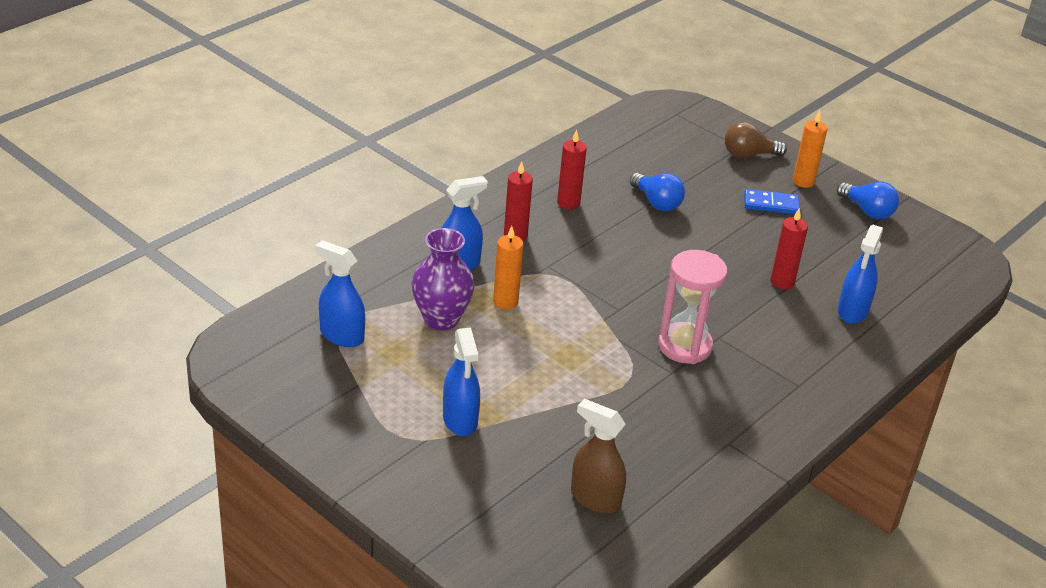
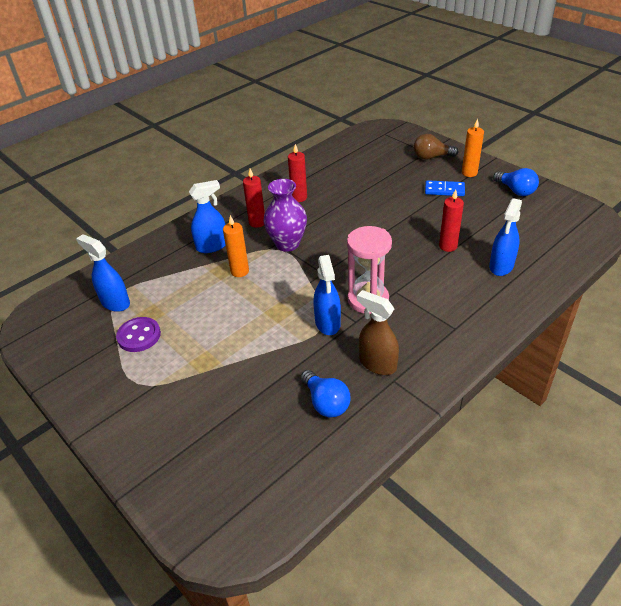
camera: 10 degrees right, 5 degrees up
purple vase [411,228,475,331] -> purple vase moved to [264,179,307,252]
blue spray bottle [443,328,480,436] -> blue spray bottle moved to [313,255,341,335]
brown spray bottle [571,399,626,513] -> brown spray bottle moved to [357,290,399,375]
blue light bulb [630,173,685,211] -> blue light bulb moved to [301,370,350,417]
none -> purple button [116,317,161,352]

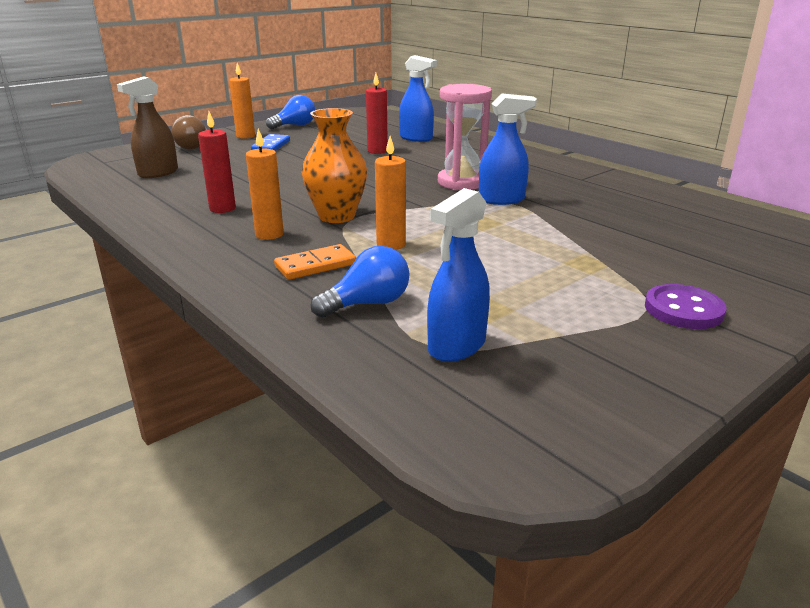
camera: 90 degrees left, 15 degrees down
purple button [116,317,161,352] -> purple button moved to [645,284,727,329]
blue spray bottle [189,180,226,253] -> orange domino [274,244,356,280]
red candle [243,169,265,228] -> orange candle [246,129,284,240]
purple vase [264,179,307,252] -> orange vase [302,108,367,223]
blue light bulb [301,370,350,417] -> blue light bulb moved to [311,246,410,318]
brown spray bottle [357,290,399,375] -> brown spray bottle moved to [117,77,178,178]

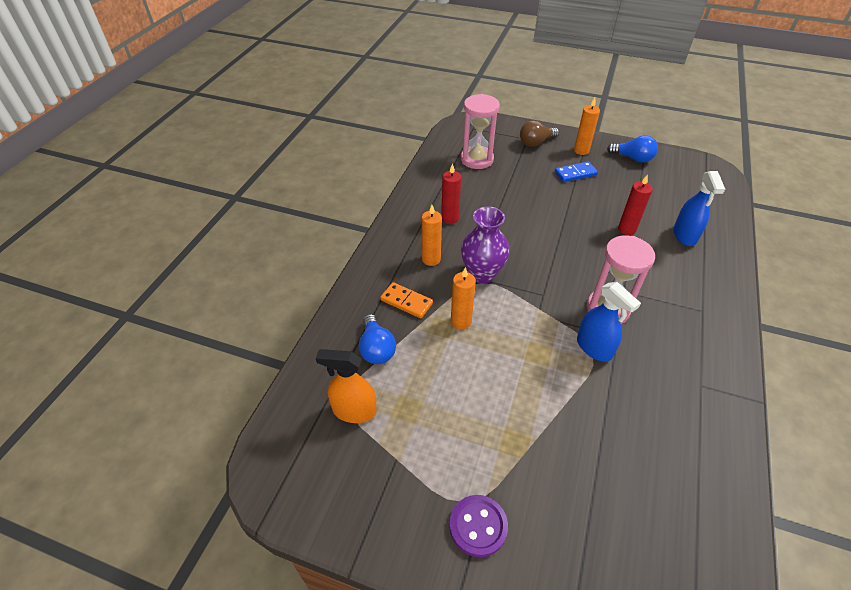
camera: 60 degrees right, 20 degrees up
brown spray bottle [117,77,178,178] -> pink hourglass [461,94,500,169]
orange vase [302,108,367,223] -> purple vase [461,207,510,284]
blue light bulb [311,246,410,318] -> blue light bulb turned 45 degrees clockwise [359,314,396,364]
blue spray bottle [427,188,490,362] -> orange spray bottle [316,349,377,423]

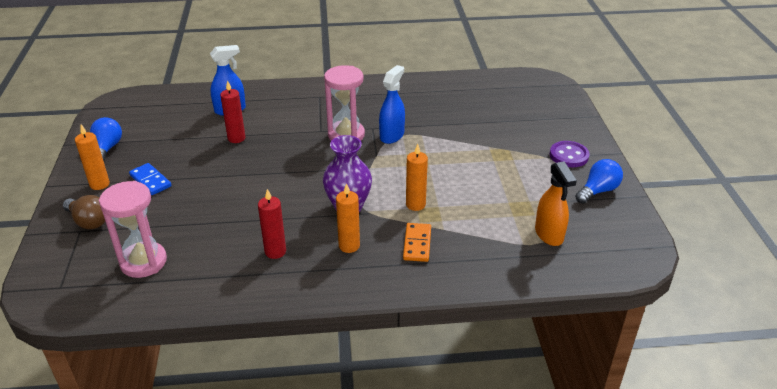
camera: 115 degrees left, 10 degrees down
blue light bulb [359,314,396,364] -> blue light bulb moved to [575,159,623,204]

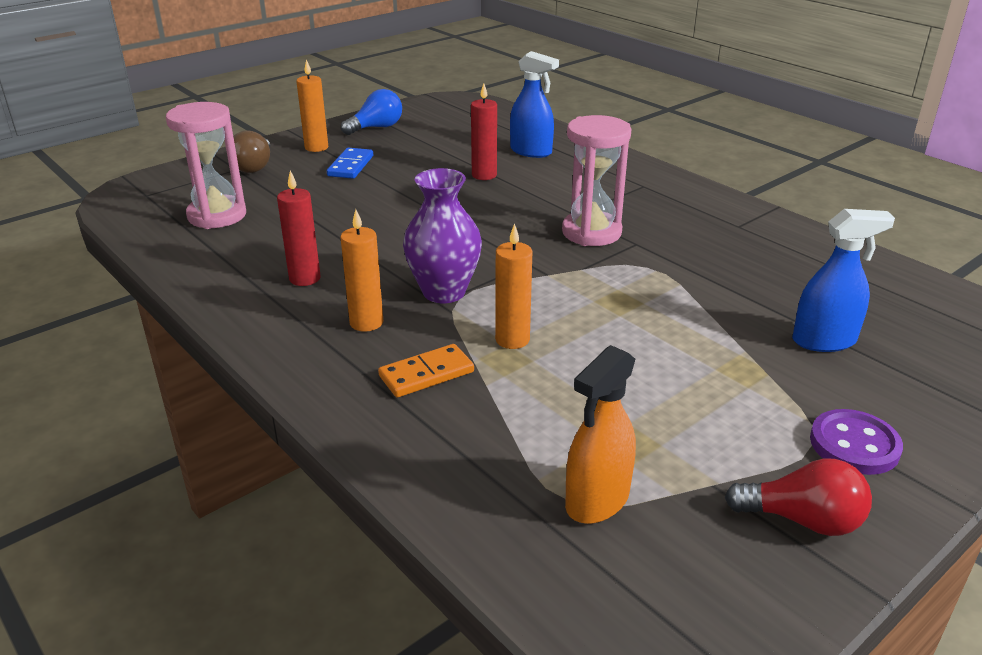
camera: 55 degrees right, 5 degrees down
blue spray bottle [379,65,405,144] -> blue spray bottle moved to [792,209,895,352]
blue light bulb [575,159,623,204] -> red light bulb [725,458,872,536]

